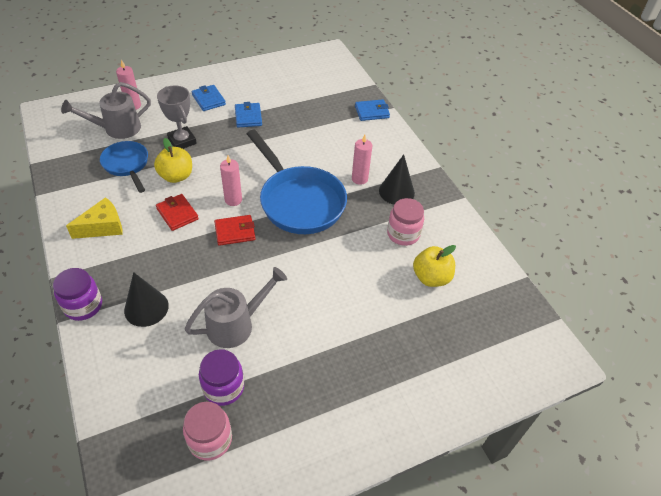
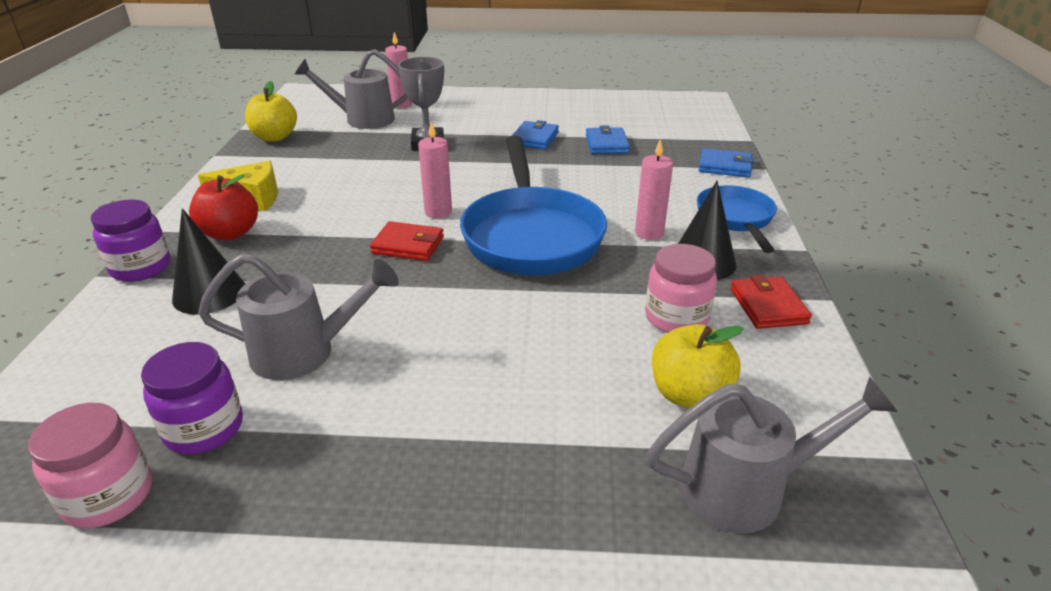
camera: 30 degrees right, 15 degrees down
blue pan [100,141,148,193] -> blue pan moved to [697,185,777,253]
yellow apple [154,138,192,183] -> yellow apple moved to [245,81,297,141]
red wallet [156,194,199,231] -> red wallet moved to [731,274,812,329]
blue wallet [192,85,226,111] -> blue wallet moved to [586,125,630,154]
none -> red apple [189,174,258,240]
none -> grey watering can [647,377,898,534]

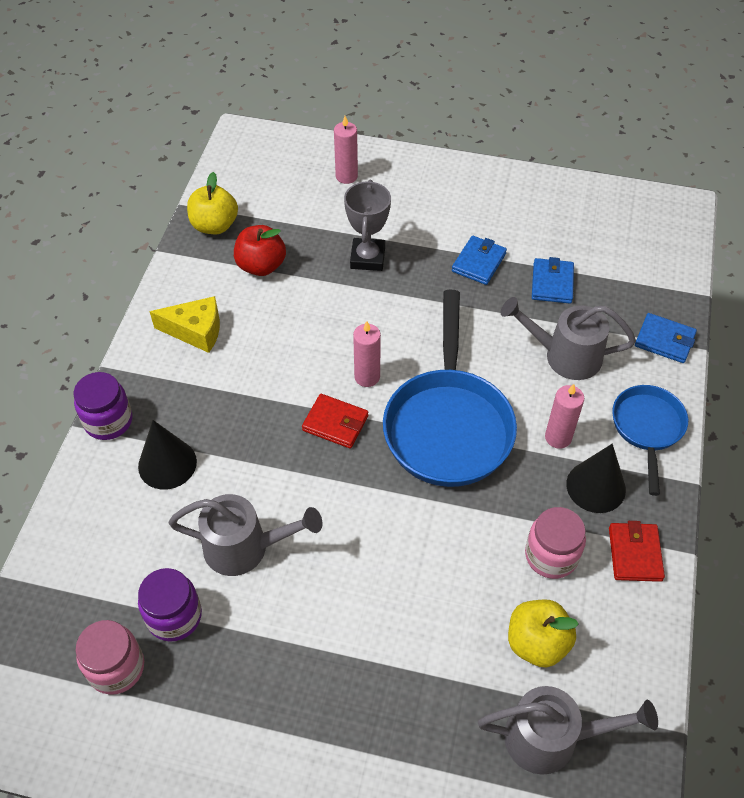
camera: 10 degrees right, 20 degrees up
red apple [189,174,258,240] -> red apple moved to [234,225,286,276]
grey watering can [295,49,408,129] -> grey watering can moved to [501,297,636,380]

